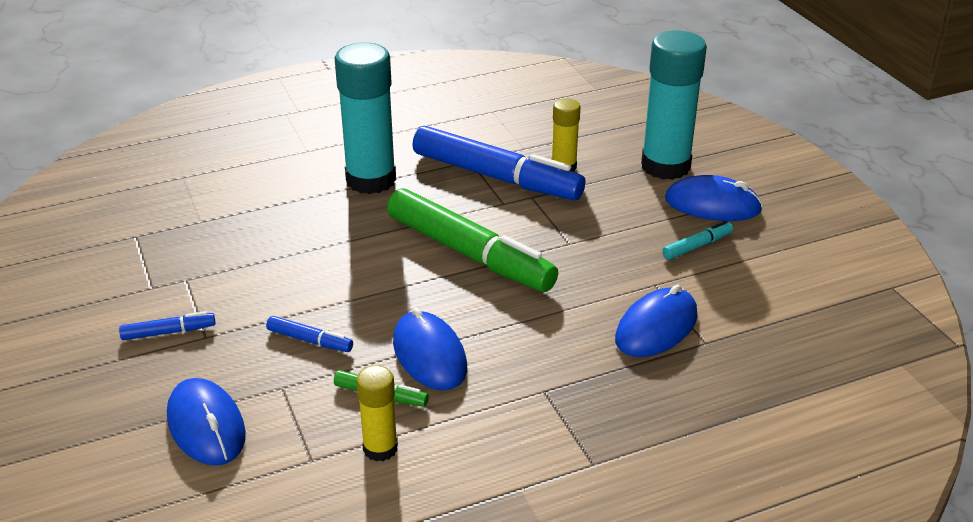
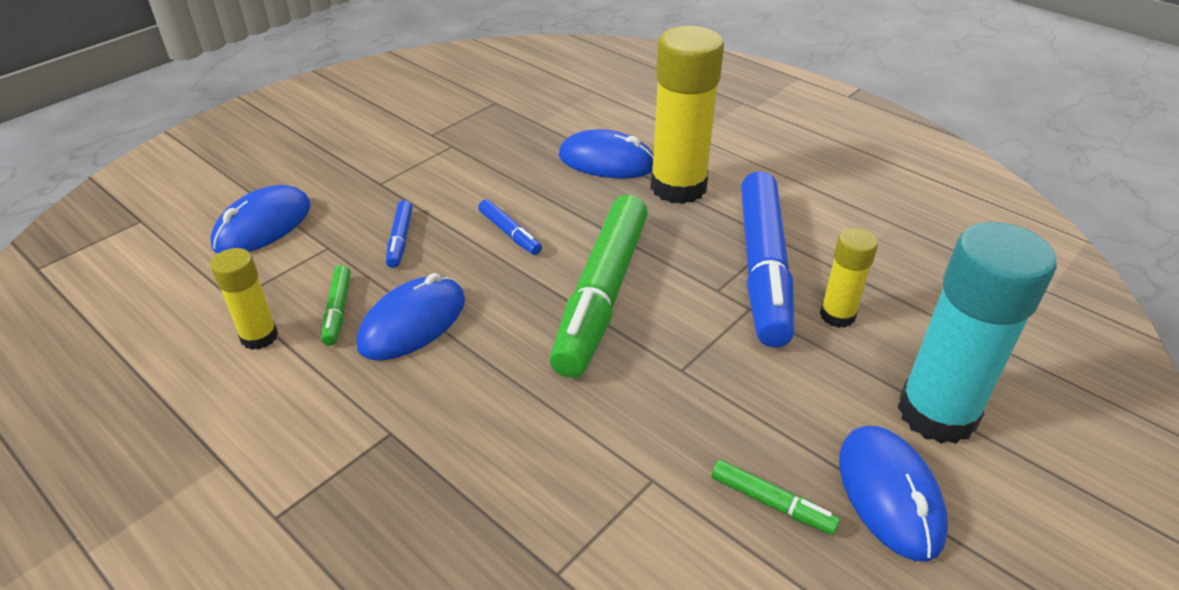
camera: 65 degrees right, 5 degrees up
blue marker [119,311,215,340] -> blue marker moved to [478,199,542,255]
turquoise glue stick [335,43,396,194] -> yellow glue stick [650,26,724,204]
blue mouse [615,285,698,357] -> blue mouse moved to [559,129,653,178]
turquoise marker [662,221,733,260] -> green marker [712,460,840,535]

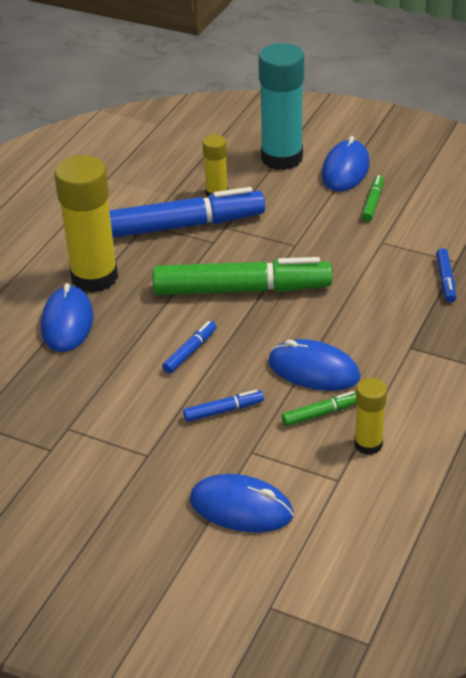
camera: 105 degrees left, 0 degrees up
blue mouse [839,426,948,562] -> blue mouse turned 45 degrees counterclockwise [322,136,370,191]
none -> blue marker [436,248,456,303]

